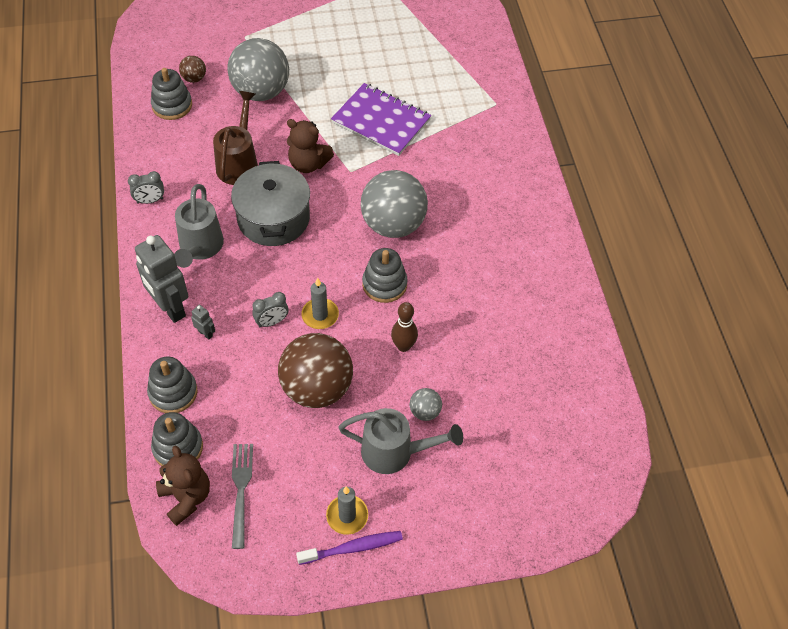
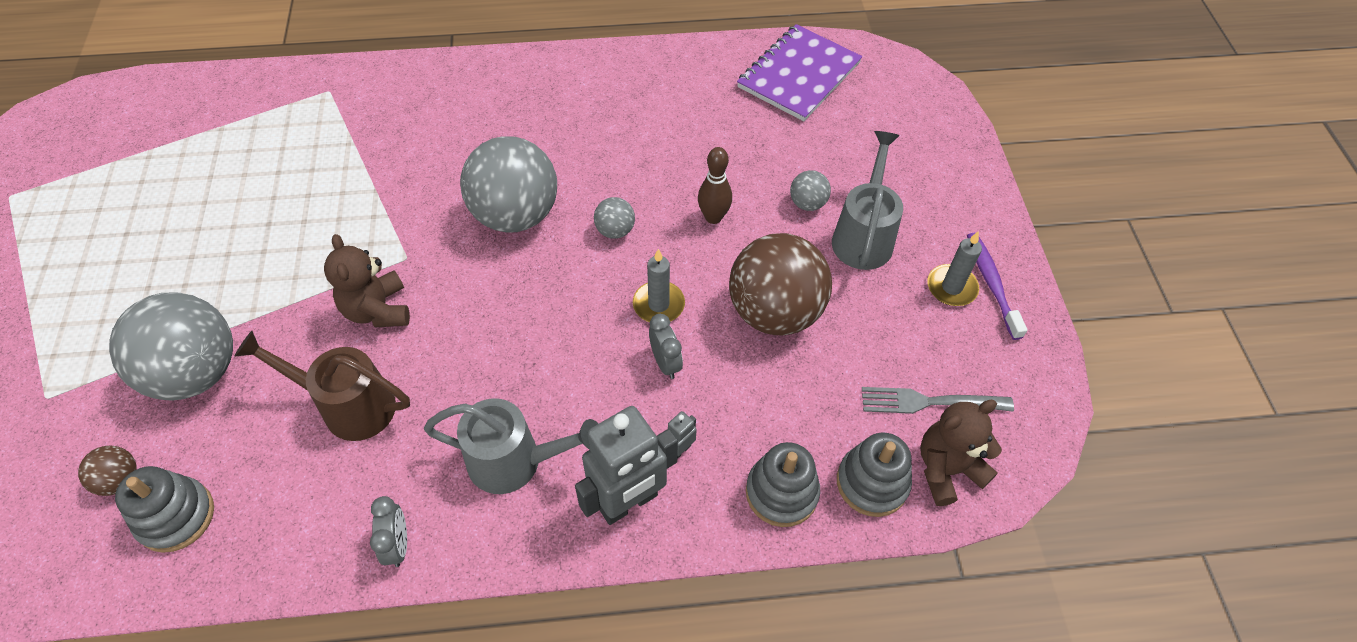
camera: 85 degrees left, 0 degrees up
grey pot [231,161,310,246] -> none
brown teddy bear [287,119,334,173] -> brown teddy bear turned 135 degrees clockwise [324,234,410,327]
purple notebook [331,83,431,156] -> purple notebook moved to [737,24,862,121]
grey stacking toy [362,248,408,303] -> grey ball [594,197,635,239]

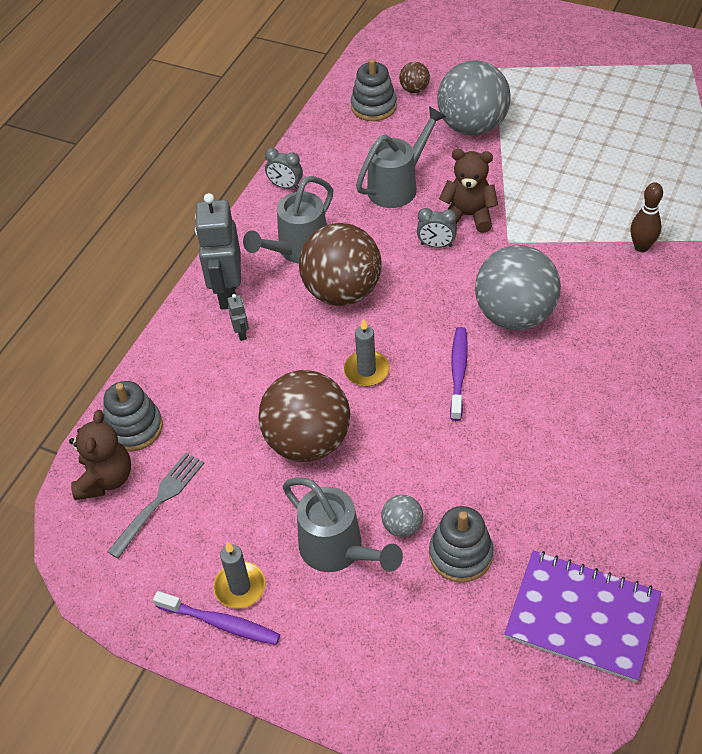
camera: 125 degrees right, 5 degrees down
brown watering can [235,331,410,441] -> grey watering can [356,106,446,208]
grey ball [594,197,635,239] -> purple toothbrush [450,327,468,421]
grey clock [649,314,683,379] -> grey clock moved to [417,208,457,248]
brown bowling pin [698,147,732,224] -> brown bowling pin moved to [630,182,663,252]
purple notebook [737,24,862,121] -> purple notebook turned 45 degrees counterclockwise [504,551,661,682]
grey stacking toy [746,442,820,527] -> grey stacking toy moved to [429,506,494,583]
none -> brown ball [299,223,382,306]

